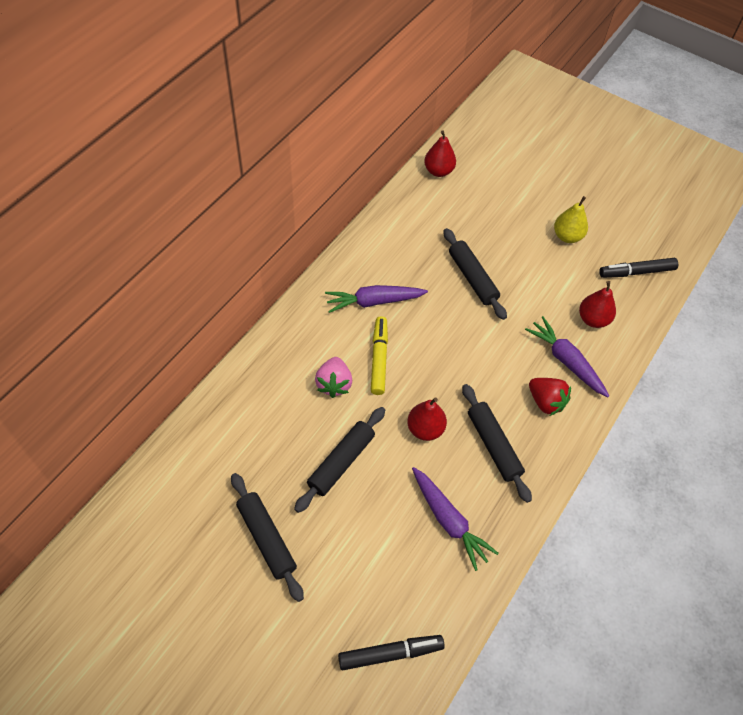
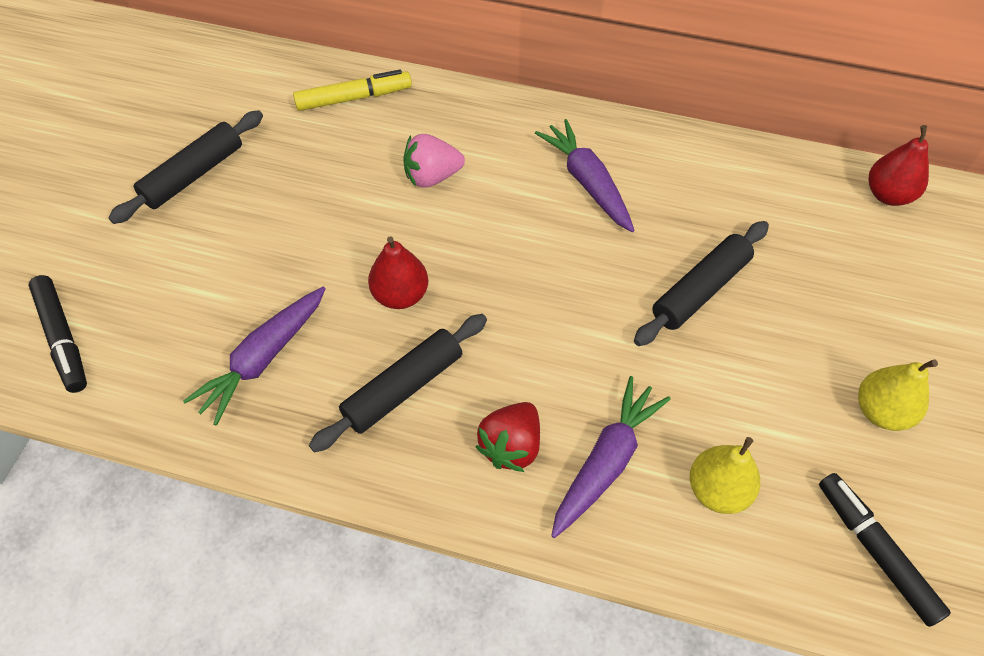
camera: 75 degrees right, 0 degrees up
black rolling pin [294,407,385,513] -> none
yellow marker [371,316,388,395] -> yellow marker moved to [293,70,412,111]
red pear [579,281,616,328] -> yellow pear [690,437,760,514]

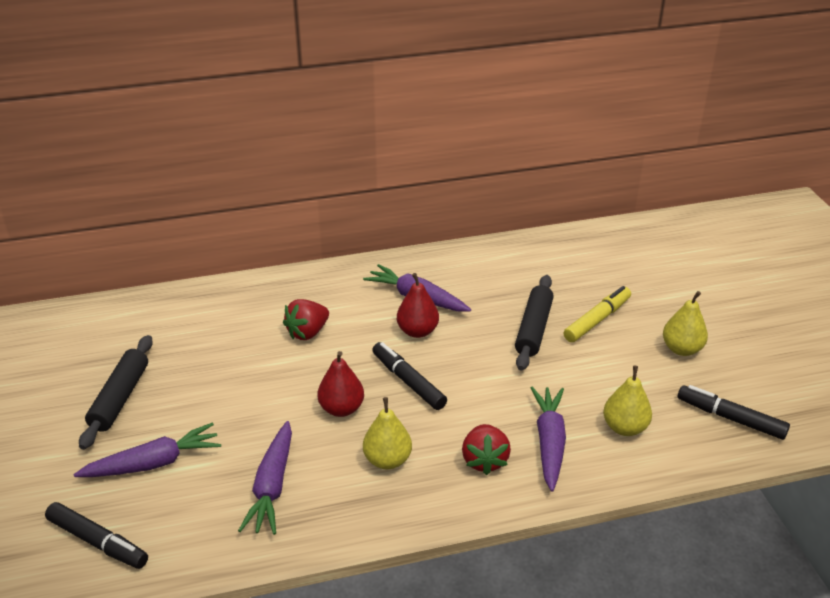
camera: 30 degrees left, 20 degrees down
yellow marker [293,70,412,111] -> yellow marker moved to [563,286,631,342]
black rolling pin [309,314,487,452] -> yellow pear [363,397,412,470]
pink strawberry [403,134,465,188] -> red strawberry [283,299,329,340]
red pear [868,125,929,206] -> red pear moved to [397,273,439,338]
none -> purple carrot [74,422,221,477]
none -> black marker [372,342,447,410]

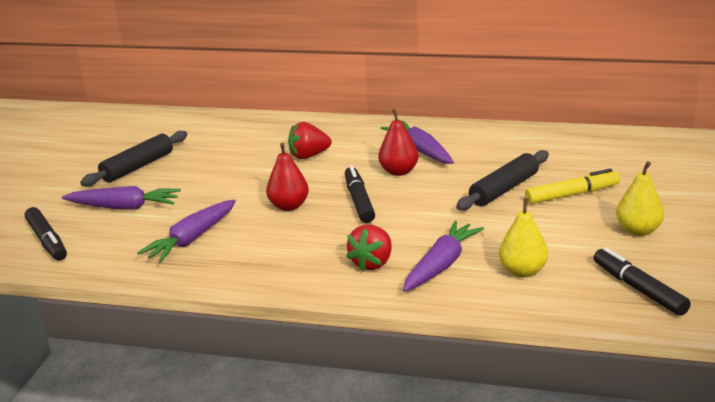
camera: 30 degrees right, 10 degrees down
yellow pear [363,397,412,470] -> none

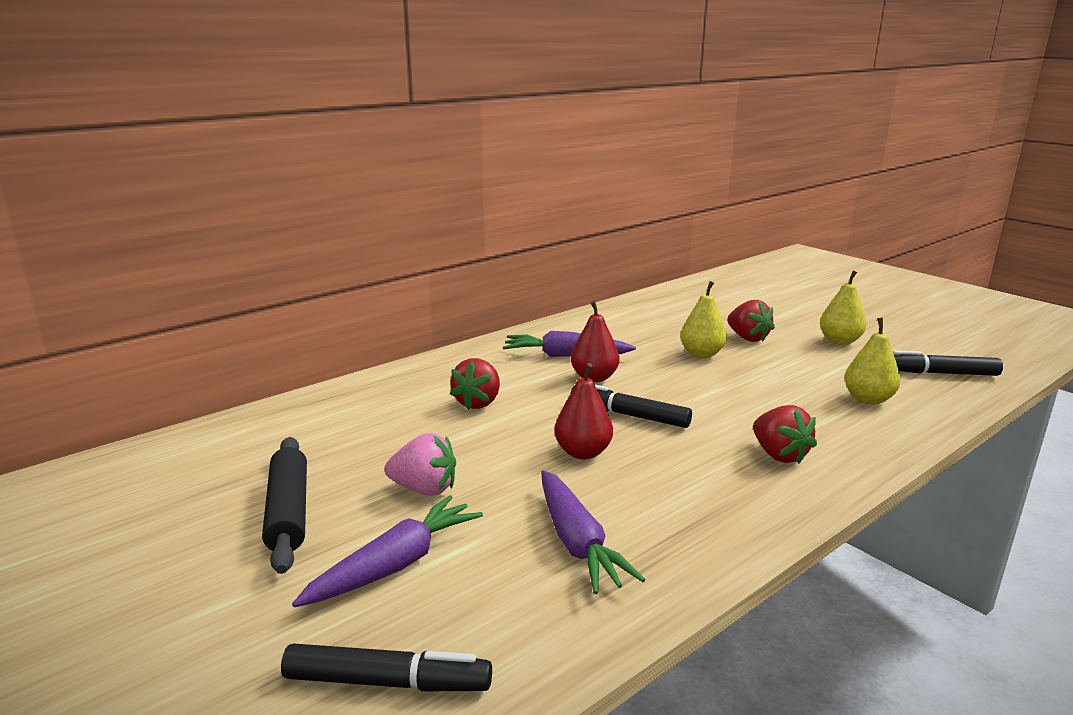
camera: 55 degrees left, 5 degrees down
purple carrot [403,221,484,292] -> none
black rolling pin [456,150,549,210] -> yellow pear [680,281,727,358]
yellow marker [525,169,620,204] -> red strawberry [727,300,775,342]
none -> pink strawberry [385,433,456,496]

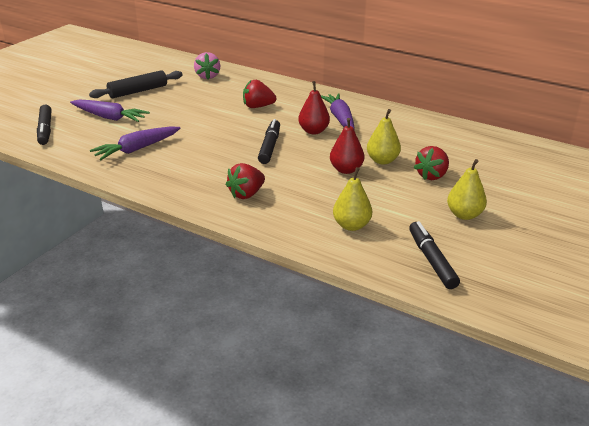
camera: 70 degrees right, 10 degrees up
pink strawberry [385,433,456,496] -> pink strawberry moved to [194,52,220,79]
red pear [554,363,613,459] -> red pear moved to [330,118,364,174]

